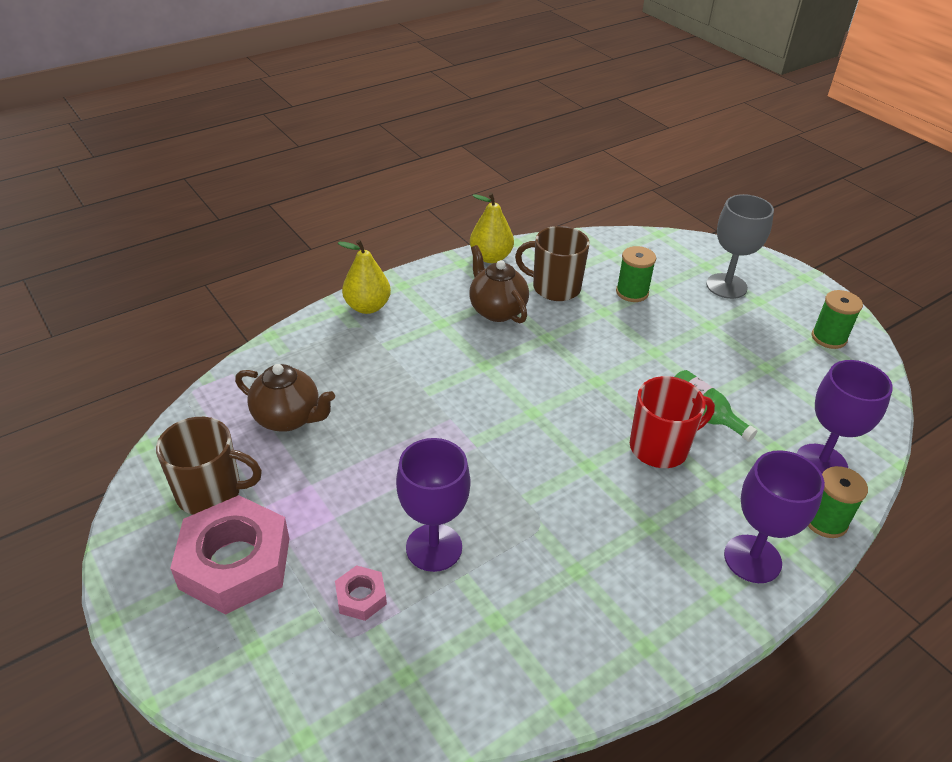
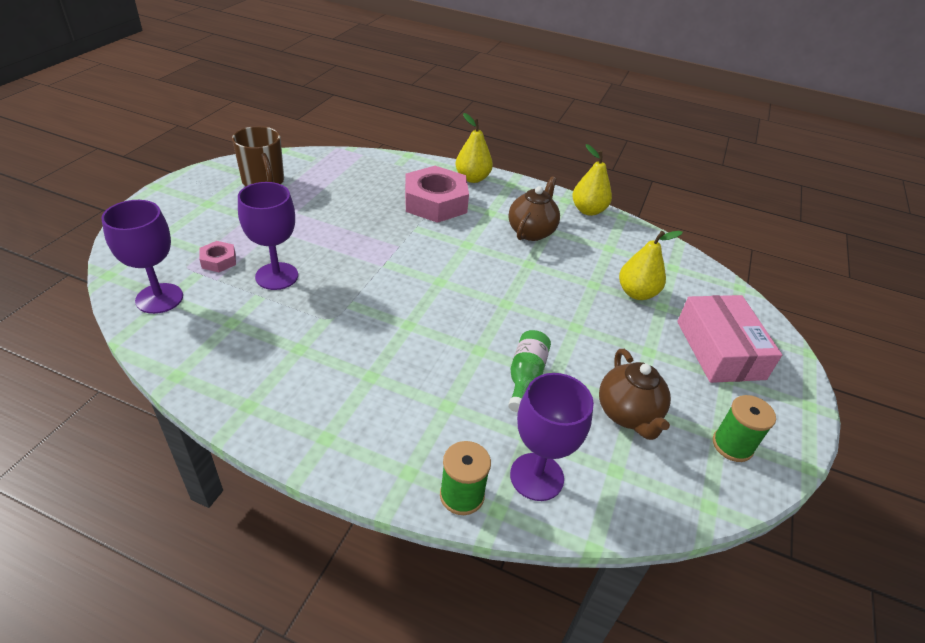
camera: 55 degrees right, 0 degrees up
pink nut [170,495,290,615] -> pink nut moved to [405,166,469,223]
brown teapot [235,364,335,432] -> brown teapot moved to [599,349,671,440]
brown mug [515,226,590,301] -> none
green spool [616,246,656,302] -> yellow pear [619,231,683,300]
red mug [630,376,715,468] -> none
grey goblet [706,194,774,299] -> pink box [677,295,782,383]
purple goblet [724,450,825,583] -> purple goblet moved to [101,200,183,314]

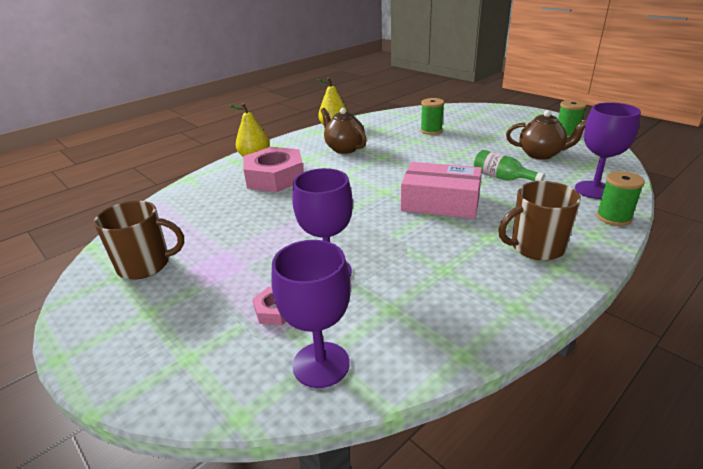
camera: 60 degrees left, 10 degrees down
yellow pear [619,231,683,300] -> green spool [420,98,444,135]
pink box [677,295,782,383] -> pink box moved to [401,162,482,219]
none -> brown mug [498,181,581,261]

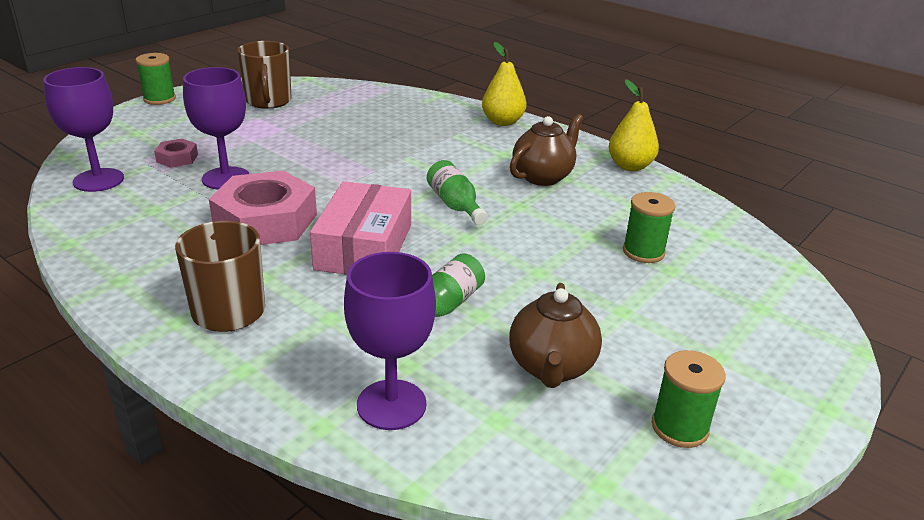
camera: 80 degrees right, 0 degrees up
pink nut [243,147,304,192] -> pink nut moved to [209,170,317,245]
green spool [596,171,645,226] -> green spool moved to [136,53,176,105]
none -> green bottle [427,160,488,225]

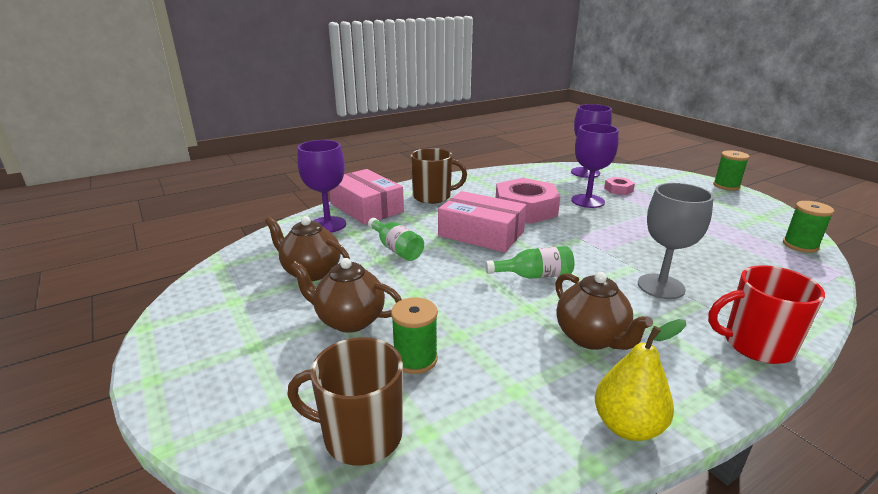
camera: 110 degrees right, 5 degrees down
brown mug [237,41,291,109] -> brown mug moved to [287,337,403,466]
yellow pear [482,42,526,126] -> red mug [708,265,825,364]
green spool [652,350,726,448] -> green spool moved to [783,201,834,253]
none -> brown teapot [290,258,402,333]
none -> pink box [329,169,404,225]
none -> grey goblet [638,183,714,299]

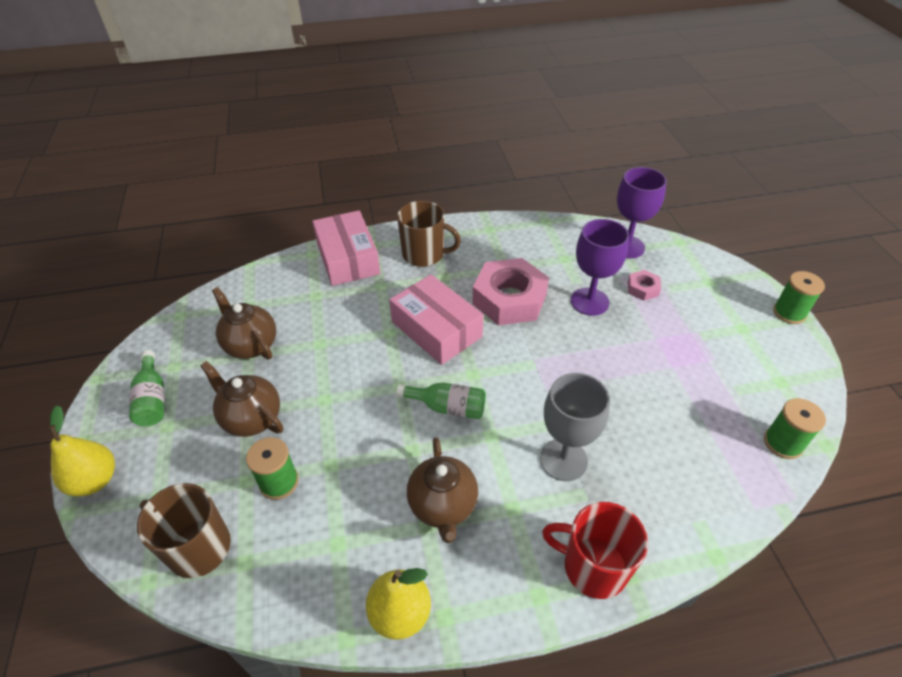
camera: 20 degrees right, 20 degrees up
purple goblet [297,140,346,233] -> none
green bottle [368,218,424,261] -> green bottle moved to [129,350,164,426]
none -> yellow pear [48,405,115,496]

